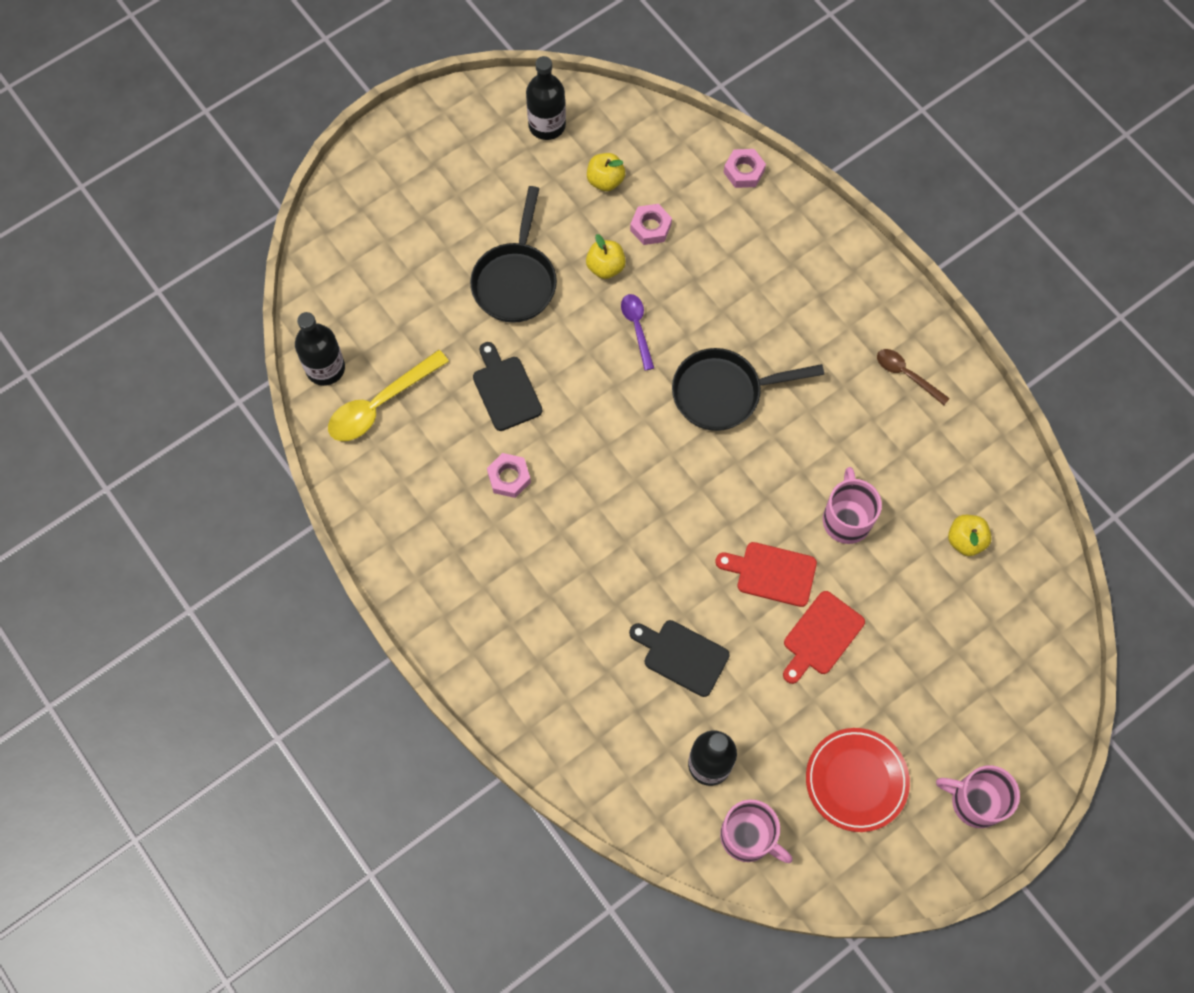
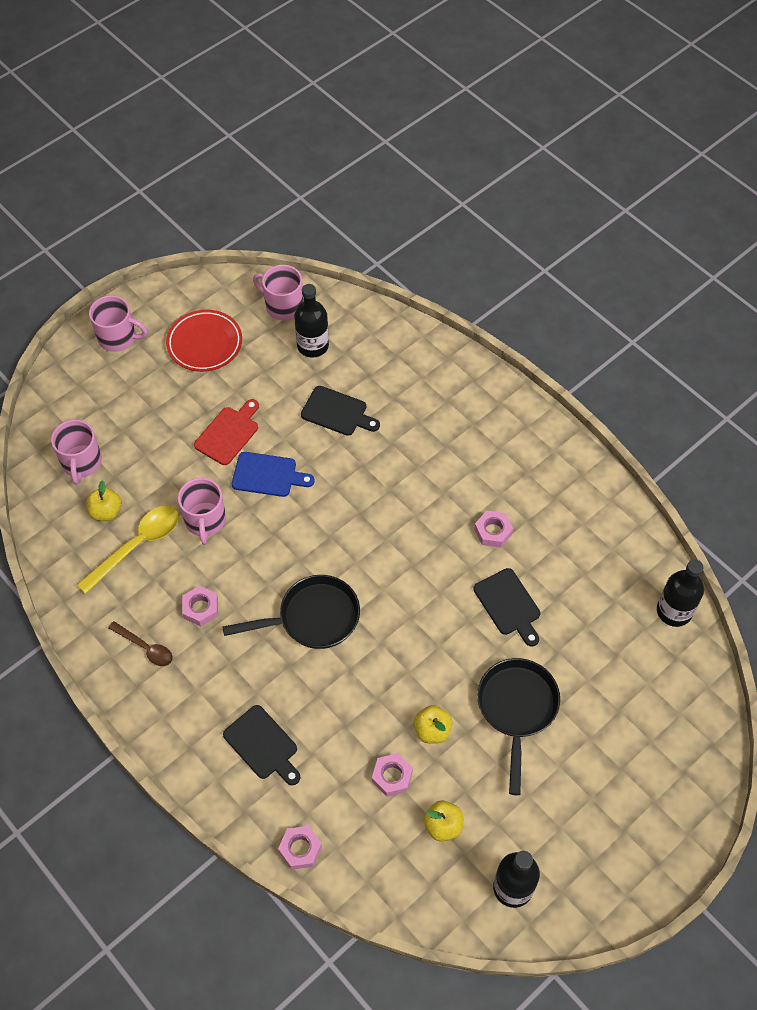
camera: 175 degrees right, 10 degrees down
yellow spoon [328,350,449,441] -> yellow spoon moved to [76,506,179,594]
purple spoon [621,294,654,371] -> none
red cutting board [715,542,817,607] -> blue cutting board [232,452,314,497]
none -> pink mug [51,420,102,485]
none -> pink nut [182,586,218,626]
none -> black cutting board [223,705,300,785]

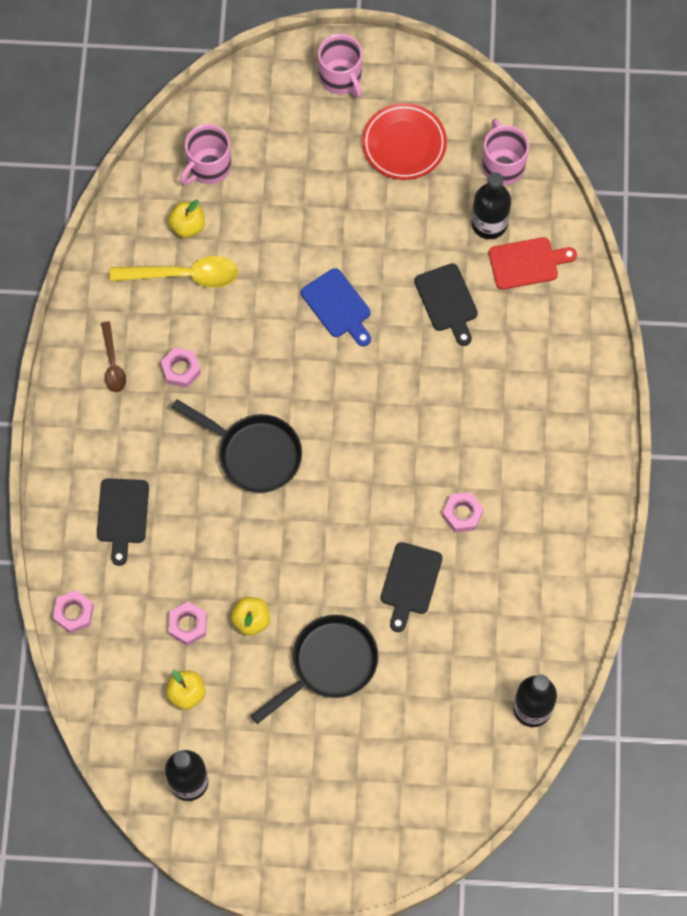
camera: 45 degrees right, 10 degrees up
pink mug [178,478,226,545] -> none
red cutting board [194,399,259,465] -> red cutting board moved to [489,237,577,290]

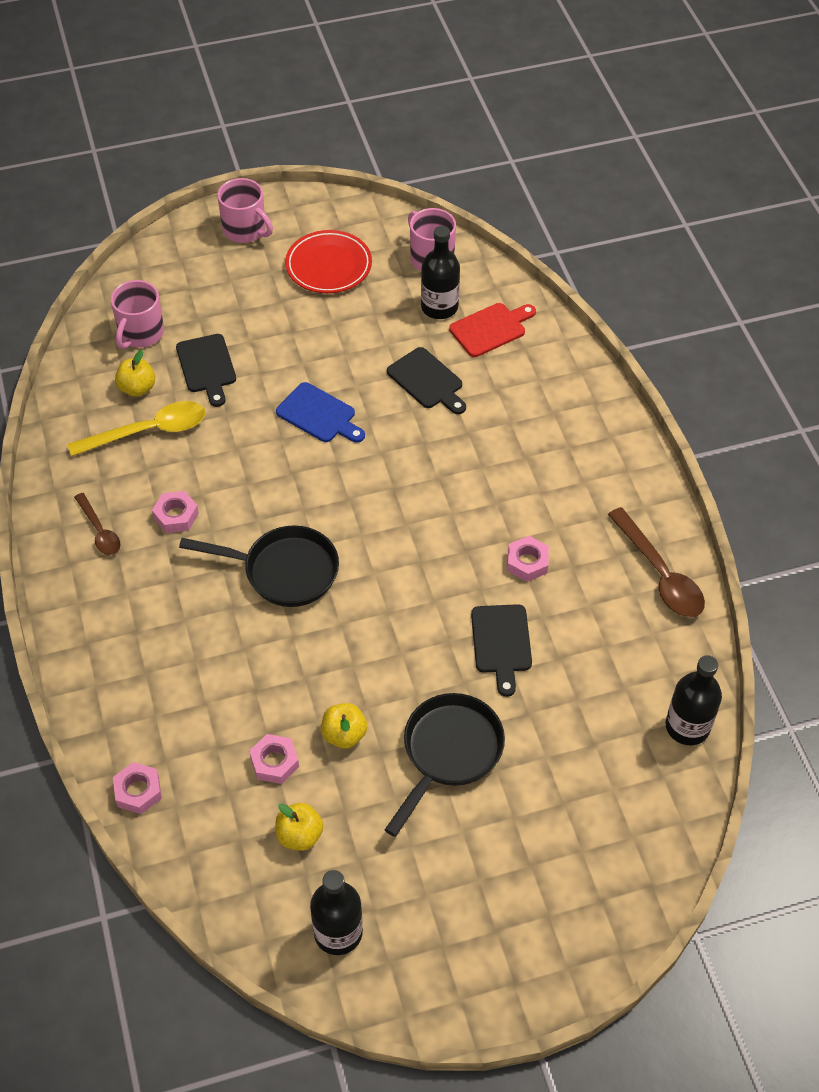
camera: 20 degrees left, 15 degrees down
black cutting board [97,478,149,566] -> black cutting board moved to [176,334,236,407]
none -> brown spoon [608,507,705,618]

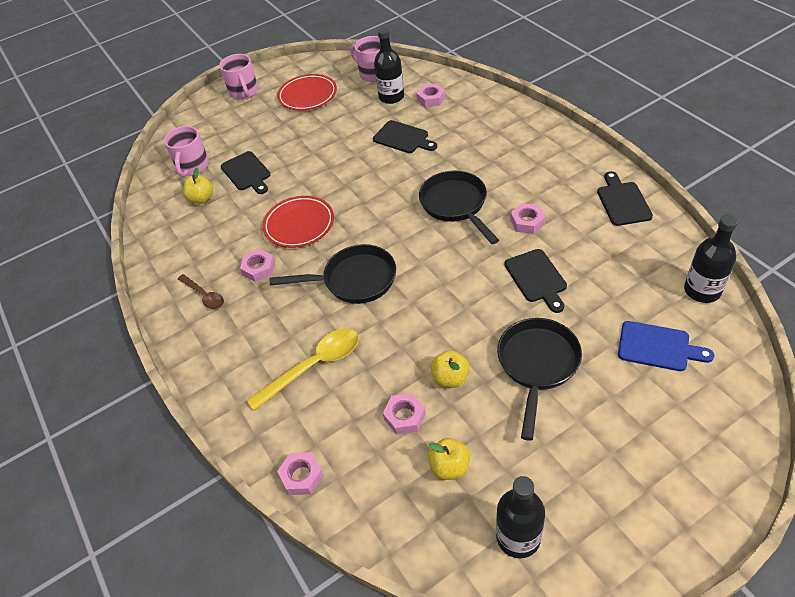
camera: 10 degrees left, 5 degrees down
yellow spoon [68,401,205,457] -> yellow spoon moved to [246,329,359,411]
pink mug [217,178,273,243] -> pink mug turned 45 degrees clockwise [219,54,258,100]
blue cutting board [276,382,365,443] -> blue cutting board moved to [618,321,714,371]
red cutting board [449,303,536,357] -> pink nut [416,83,446,107]
brown spoon [608,507,705,618] -> black cutting board [597,171,653,226]
none -> red plate [262,196,334,248]
none -> black pan [419,170,499,244]

